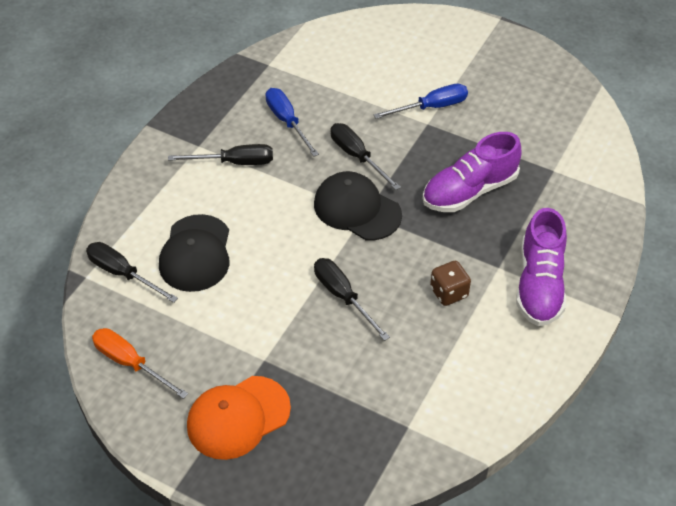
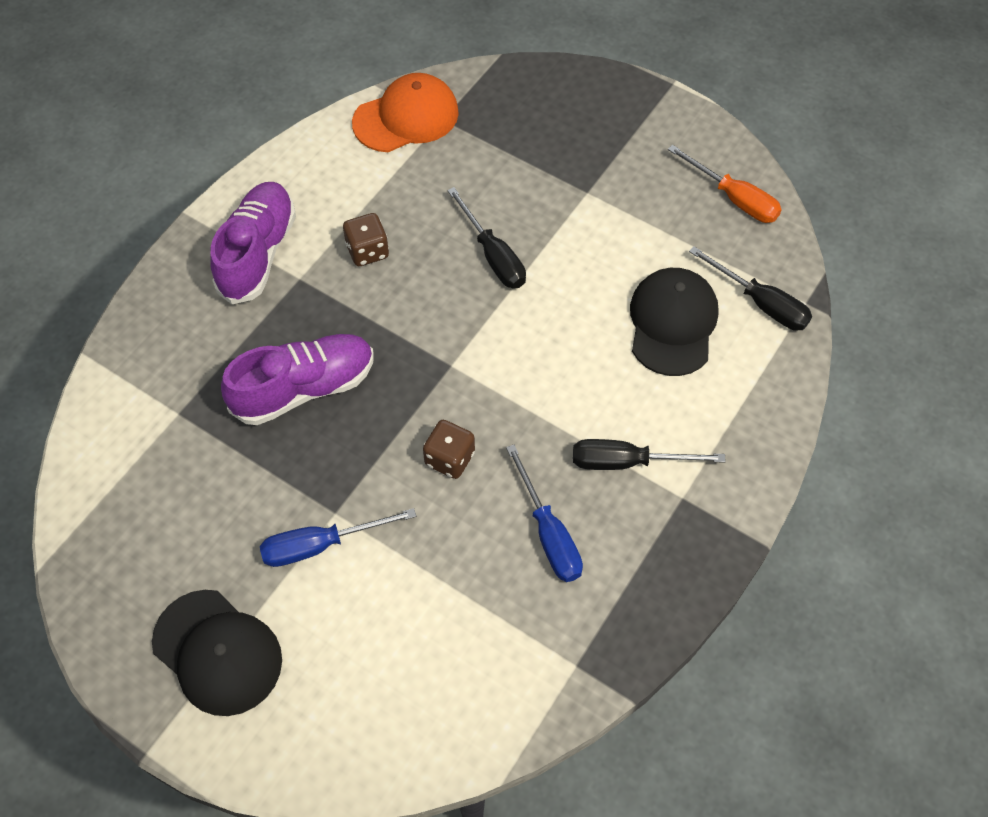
camera: 175 degrees left, 10 degrees up
orange cap [187,376,291,460] -> orange cap moved to [352,73,459,152]
black cap [314,171,402,240] -> black cap moved to [152,590,282,716]
black screwdriver [331,123,401,190] -> brown dice [423,420,475,479]

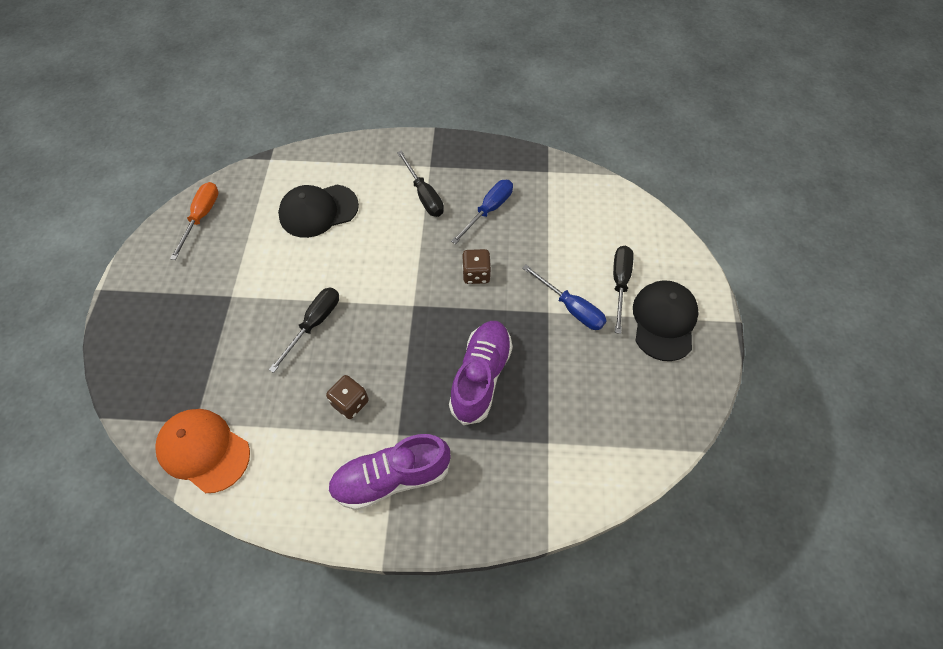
camera: 120 degrees left, 0 degrees up
purple shoe [221,334,374,425] -> purple shoe turned 75 degrees clockwise [449,321,513,425]
black screwdriver [689,246,812,331] -> black screwdriver moved to [613,246,634,334]

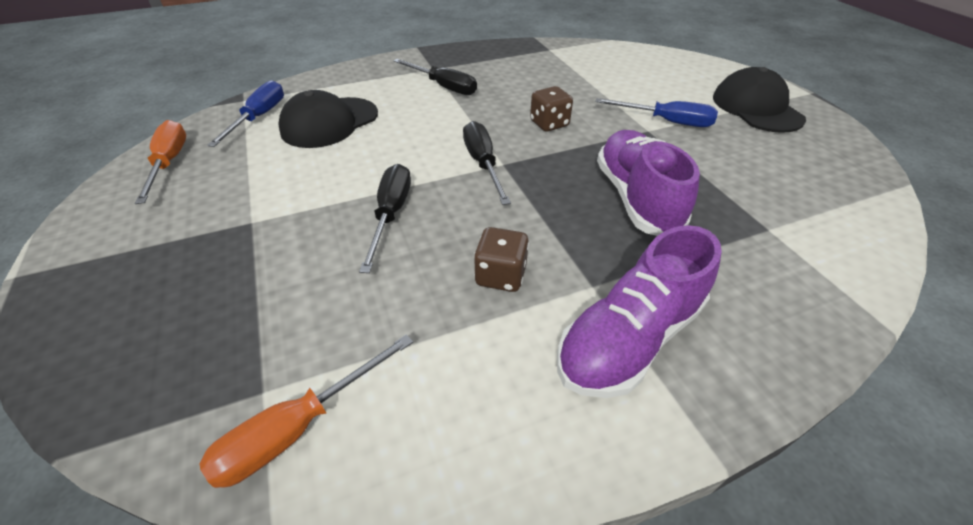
camera: 25 degrees left, 15 degrees down
orange cap [155,409,250,493] -> orange screwdriver [200,334,413,488]
blue screwdriver [451,180,513,244] -> blue screwdriver moved to [207,80,284,147]
black screwdriver [613,246,634,334] -> black screwdriver moved to [463,121,511,205]

